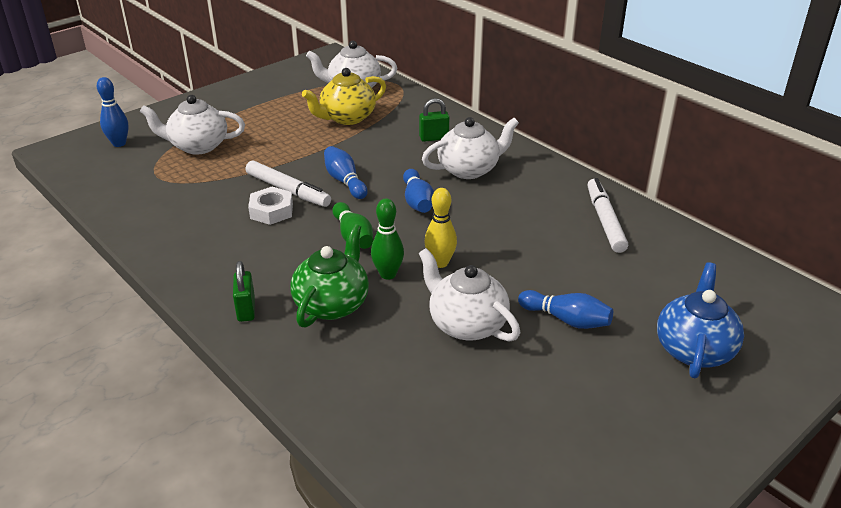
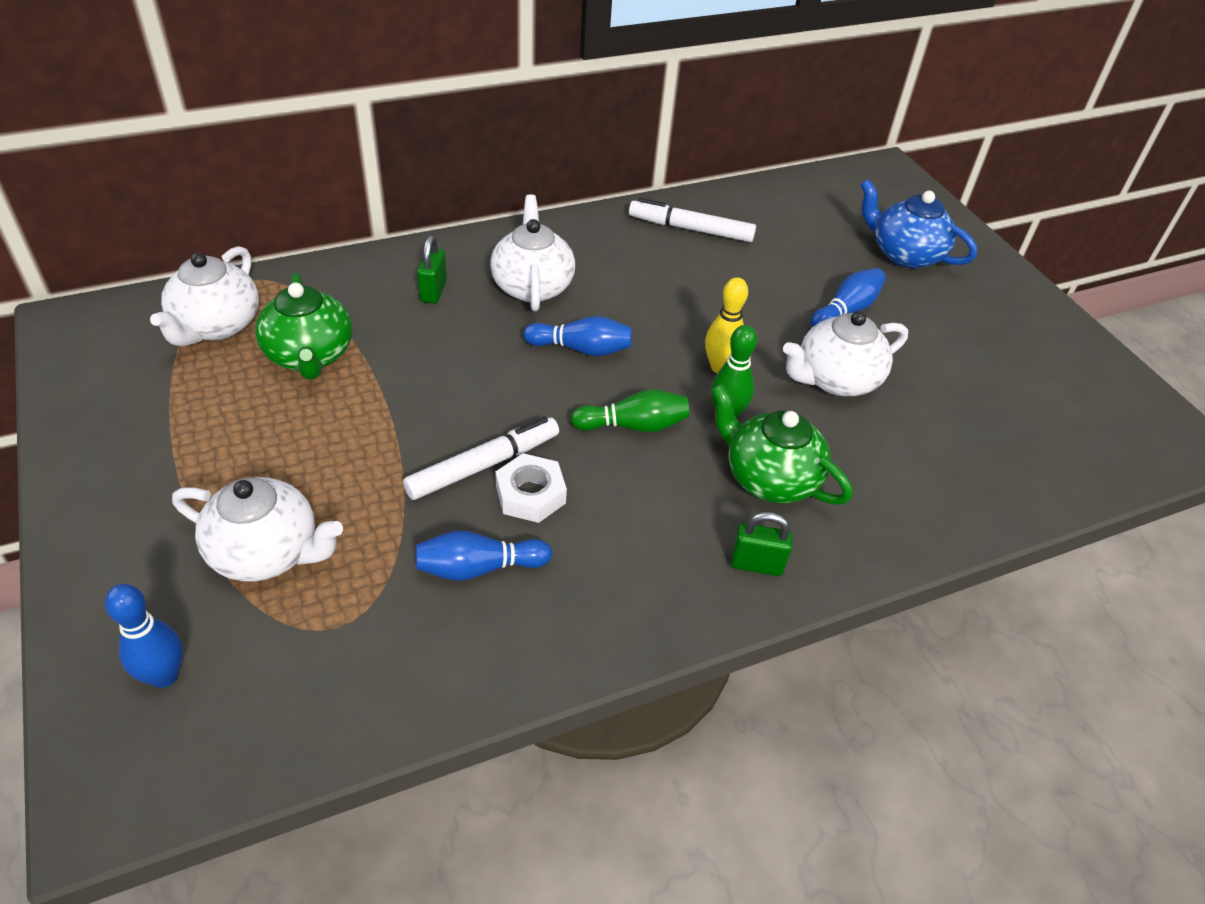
camera: 75 degrees left, 10 degrees up
white teapot [140,95,245,155] -> white teapot turned 90 degrees counterclockwise [172,477,343,581]
yellow teapot [302,68,386,125] -> green teapot [255,273,352,380]
blue bowling pin [324,146,368,199] -> blue bowling pin moved to [415,531,552,581]

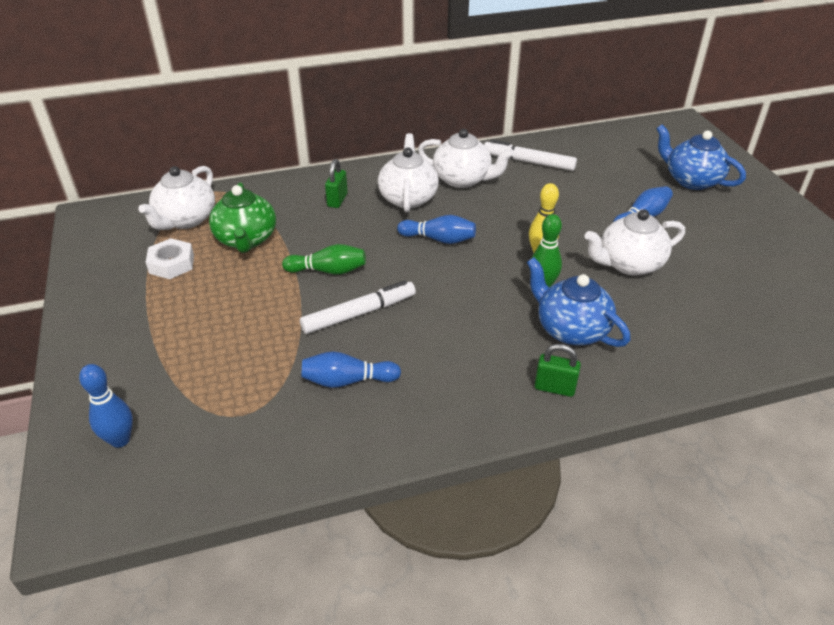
camera: 10 degrees right, 5 degrees down
white teapot [172,477,343,581] -> white teapot moved to [418,129,514,188]
white nut [495,453,567,523] -> white nut moved to [146,238,194,279]
green bowling pin [571,389,689,432] -> green bowling pin moved to [282,244,366,275]
green teapot [711,384,853,504] -> blue teapot [527,257,631,347]

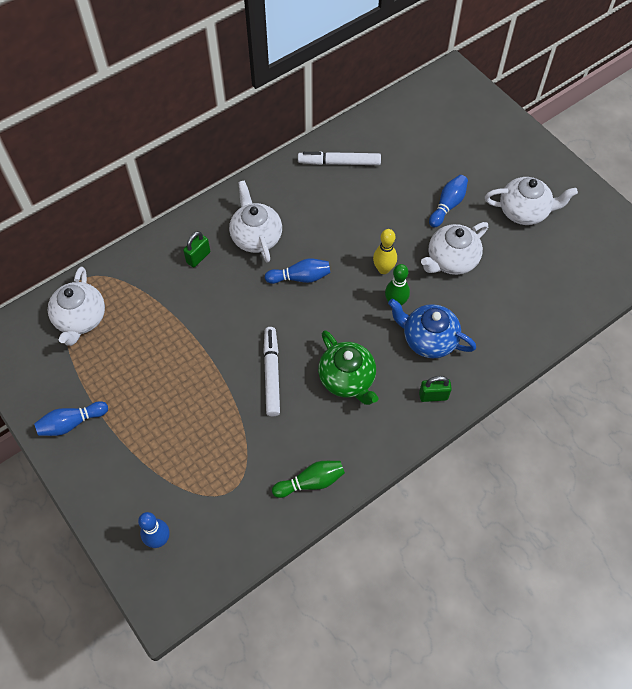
camera: 20 degrees left, 20 degrees up
white nut [146,238,194,279] -> none
green teapot [209,182,276,253] -> green teapot moved to [318,330,378,405]
green bowling pin [282,244,366,275] -> green bowling pin moved to [272,461,345,498]
white marker [300,280,416,334] -> white marker turned 45 degrees counterclockwise [263,327,280,416]
blue bowling pin [301,351,401,388] -> blue bowling pin moved to [34,401,108,436]
green padlock [325,159,348,208] -> green padlock turned 45 degrees clockwise [183,231,210,268]
white teapot [418,129,514,188] -> white teapot moved to [485,177,578,225]
blue teapot [656,125,746,190] -> none

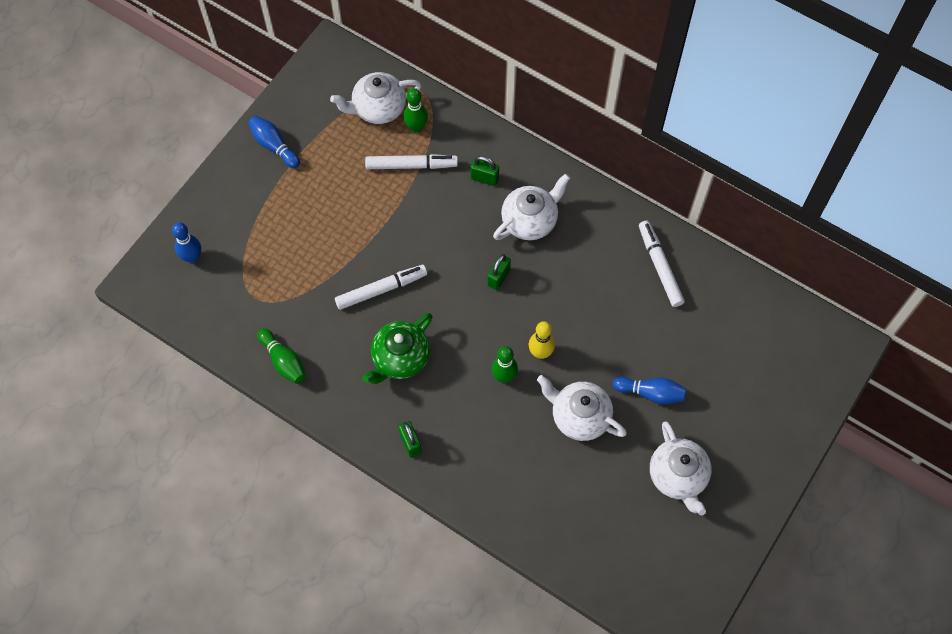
camera: 70 degrees right, 5 degrees up
blue bowling pin [265,258,330,284] -> green padlock [487,254,511,290]
blue teapot [388,299,476,358] -> none
none -> white marker [365,154,458,169]
none -> green bowling pin [403,88,428,132]

